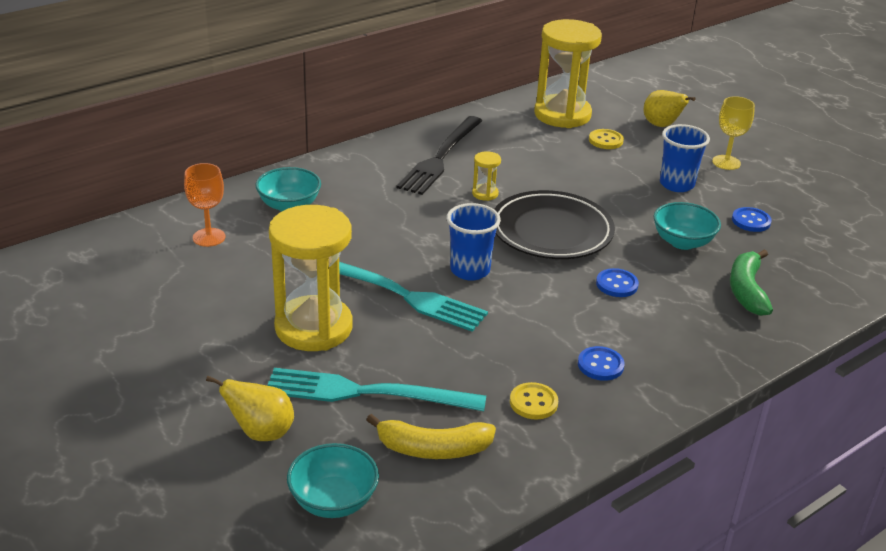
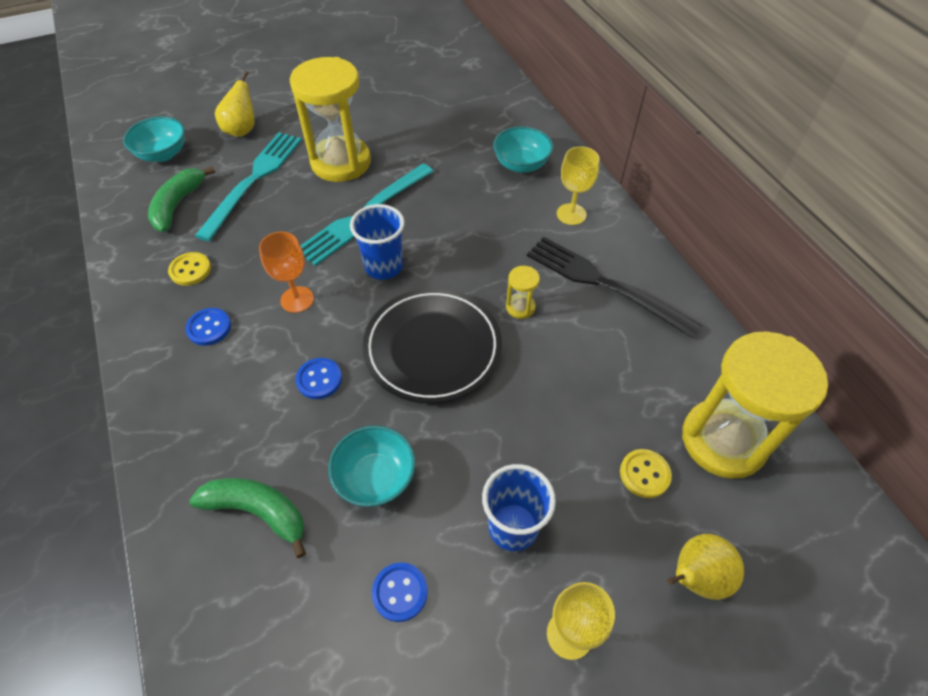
camera: 105 degrees right, 20 degrees up
orange goblet [184,163,225,247] -> orange goblet moved to [259,232,314,313]
yellow banana [366,414,496,459] -> green banana [148,166,215,232]
none -> yellow goblet [557,146,600,225]

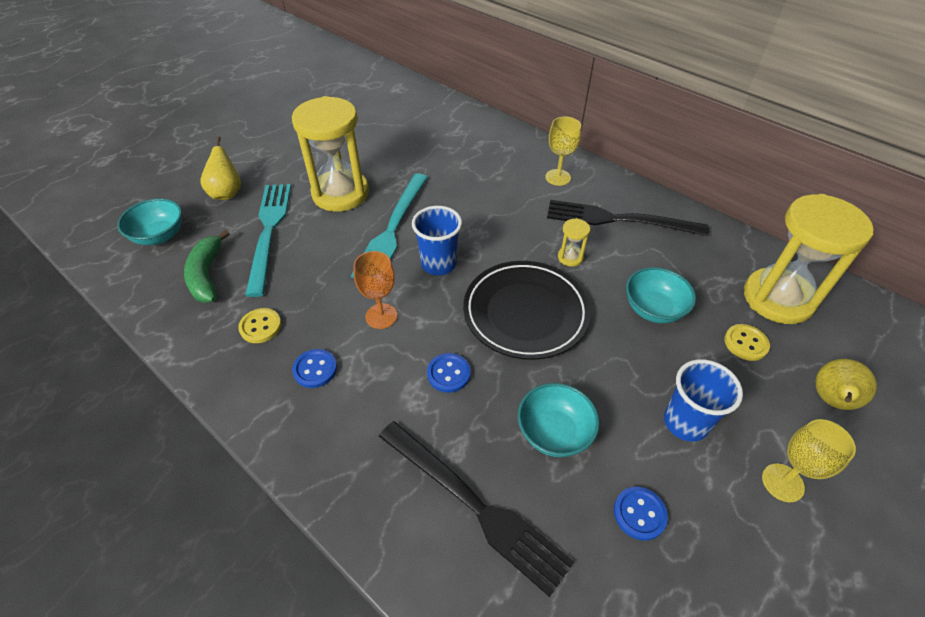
camera: 25 degrees left, 5 degrees down
green banana [189,478,306,558] -> black fork [379,421,574,597]
turquoise bowl [493,126,553,173] -> turquoise bowl moved to [626,267,696,323]

